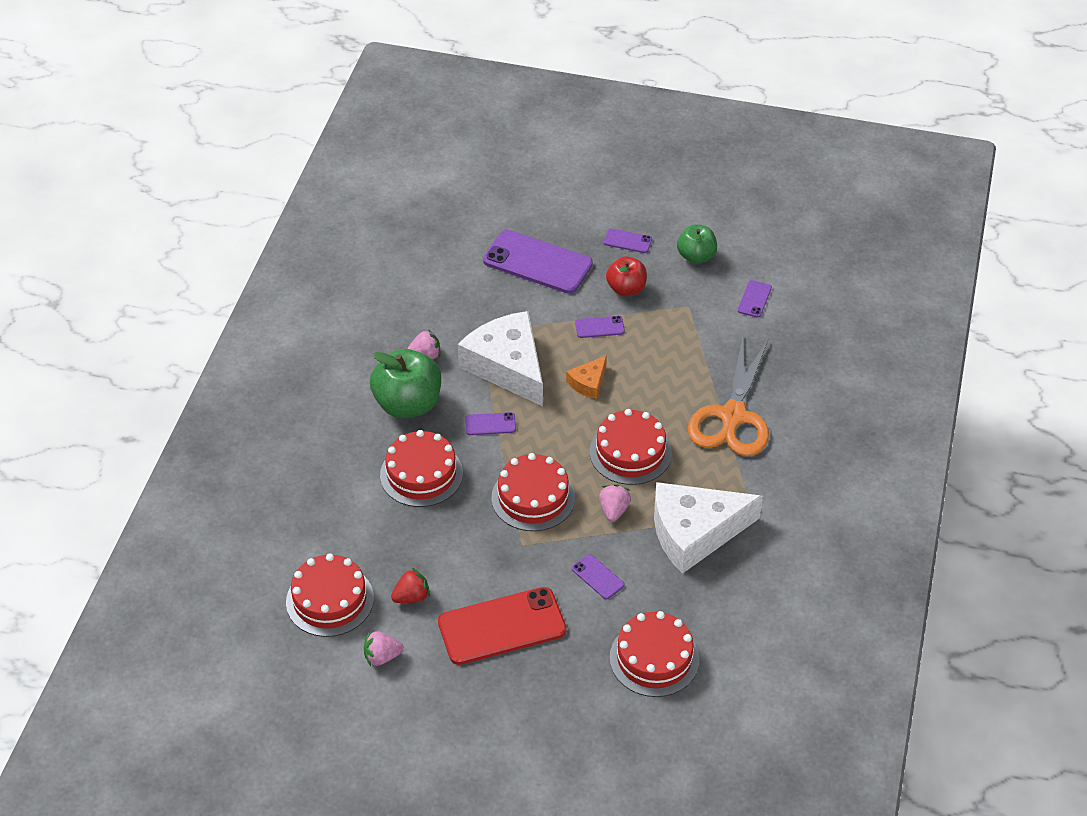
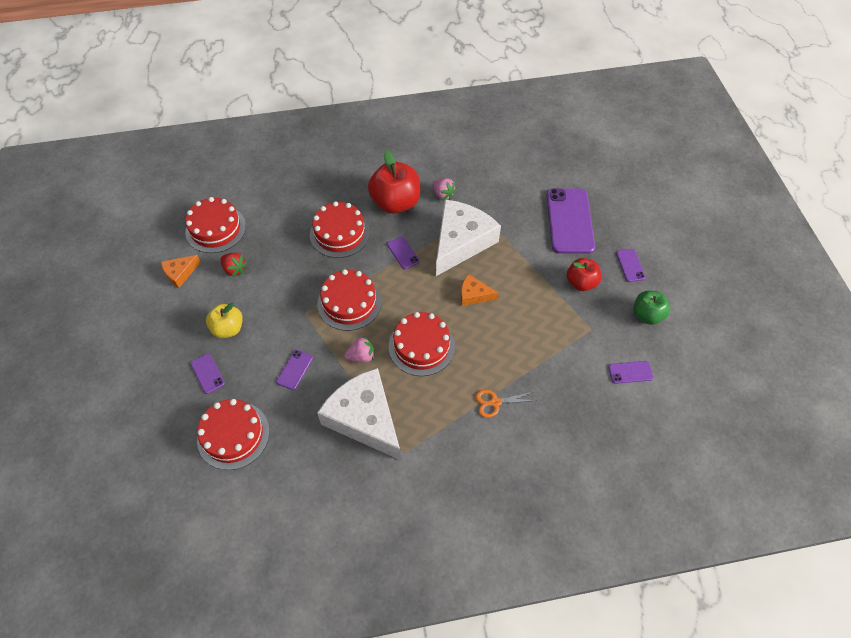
camera: 65 degrees right, 10 degrees up
pink strawberry [364,631,404,666] -> orange cheese [161,255,201,288]
green apple [370,349,441,418] -> red apple [368,150,420,213]
red phone [438,587,567,665] -> yellow apple [206,303,243,338]
purple phone [575,316,625,338] -> purple phone moved to [190,353,225,394]
orange scissors [688,337,769,456] -> orange scissors [475,390,537,418], size x0.44

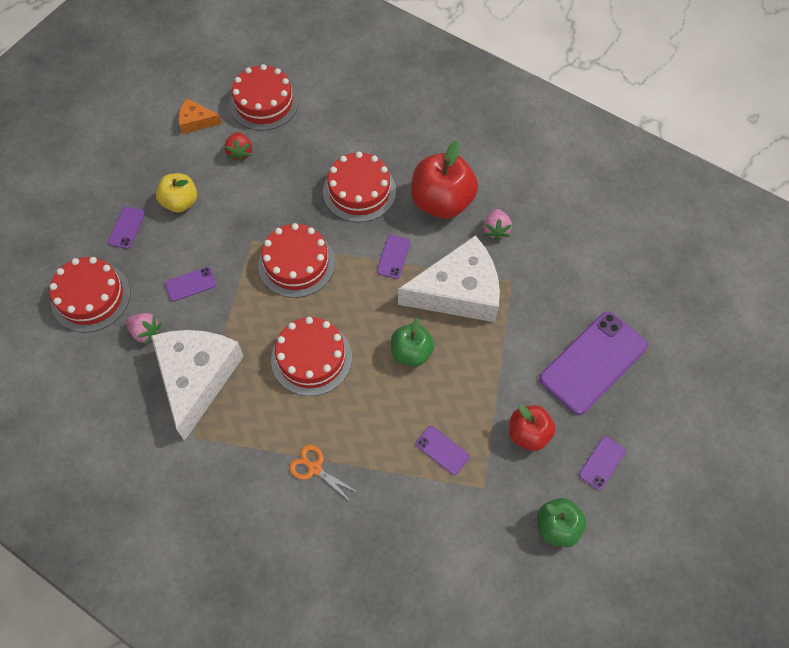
camera: 45 degrees right, 5 degrees up
pink strawberry [344,336,374,362] -> pink strawberry moved to [126,313,161,345]
orange cheese [461,274,498,306] -> green apple [391,318,435,367]
purple phone [608,361,653,384] -> purple phone moved to [415,426,470,475]

